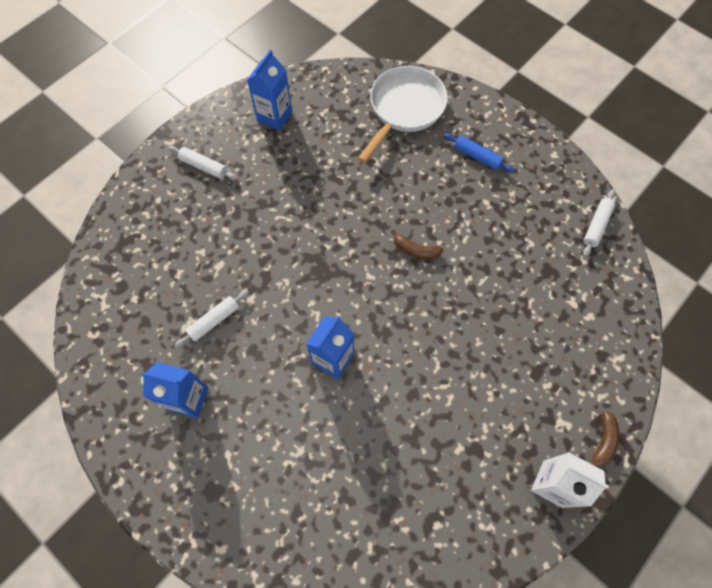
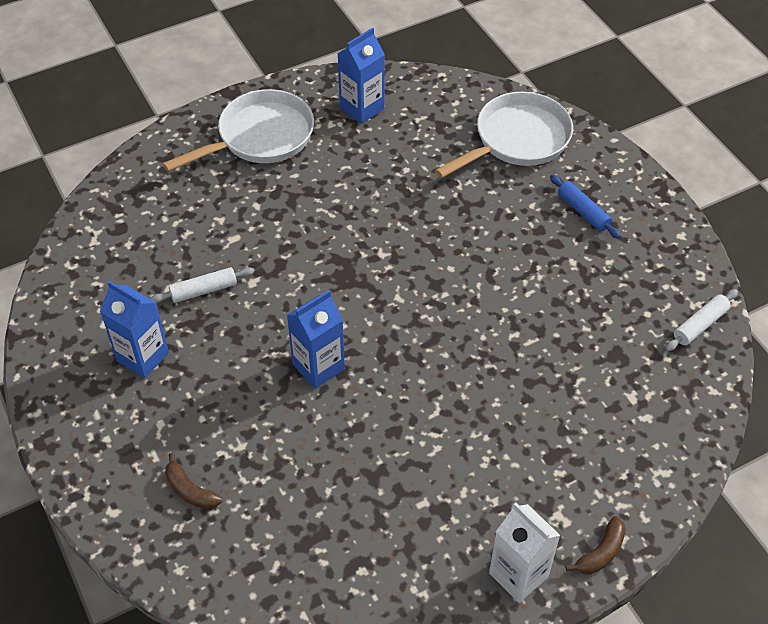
camera: 20 degrees right, 15 degrees down
white rolling pin [168,146,238,181] -> white pan [163,89,314,172]
brown banana [391,229,444,259] -> brown banana moved to [165,453,222,509]

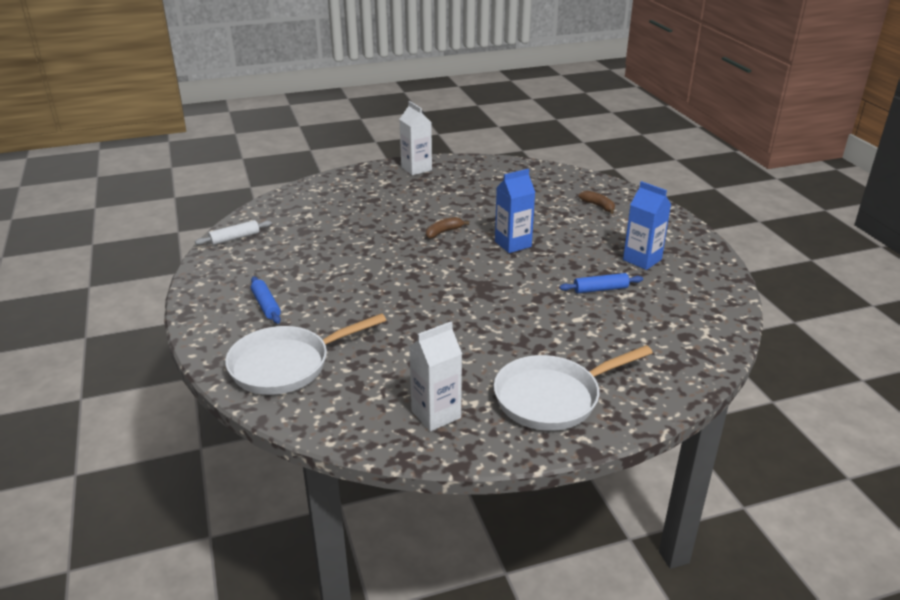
camera: 170 degrees left, 20 degrees down
white rolling pin [151,267,254,303] -> blue rolling pin [559,273,643,293]
blue carton [337,27,385,124] -> white carton [409,322,462,431]
brown banana [566,516,626,574] -> brown banana moved to [426,217,469,239]

